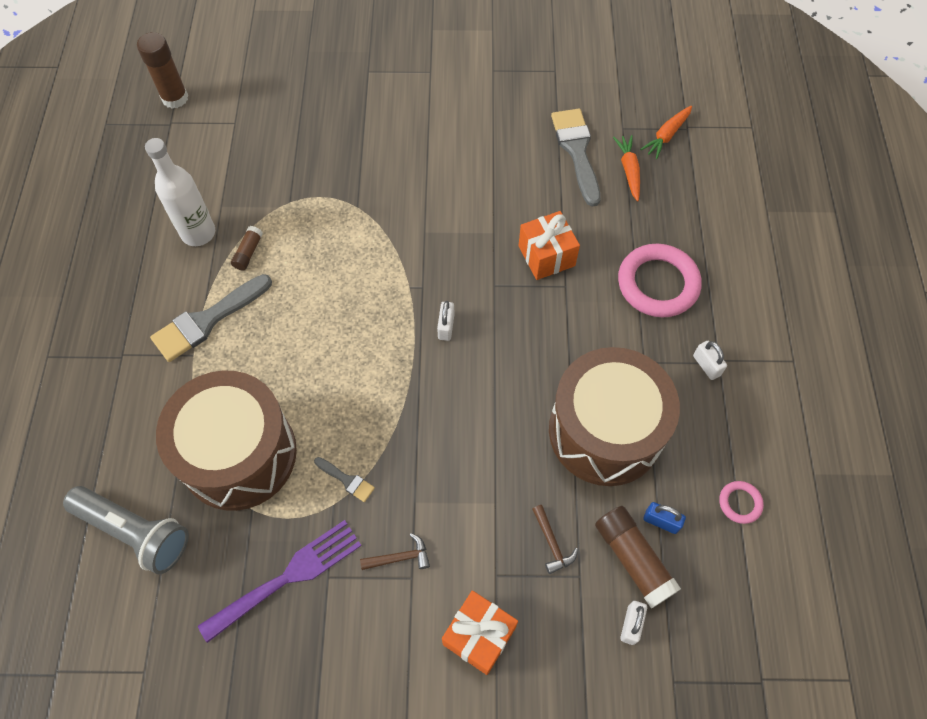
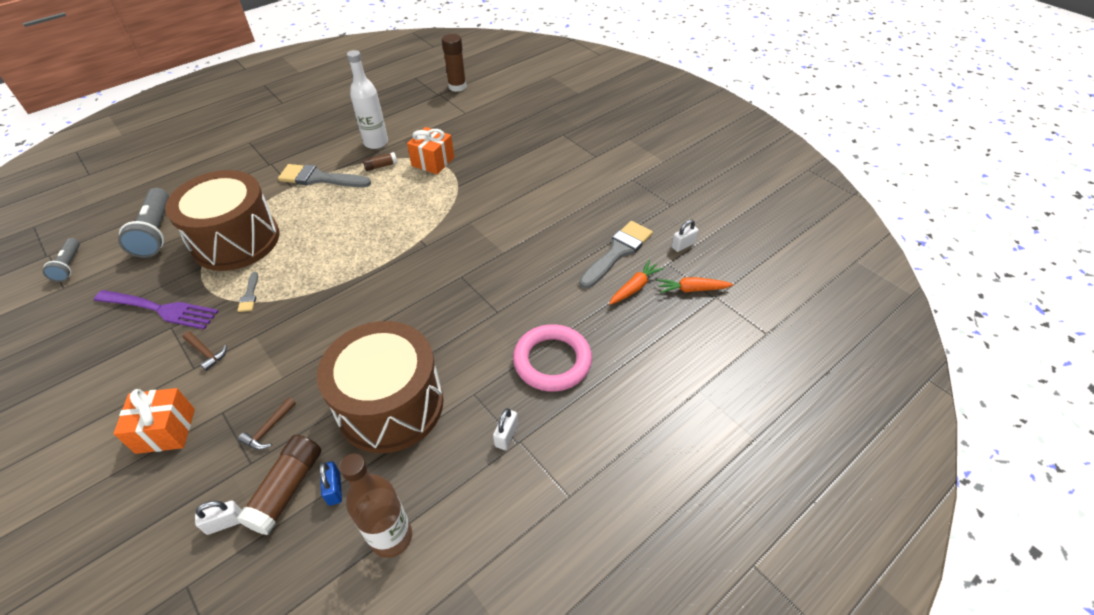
camera: 50 degrees right, 15 degrees down
white padlock [437,301,454,341] -> white padlock moved to [672,219,699,252]
orange gift [518,211,580,280] -> orange gift moved to [407,127,454,174]
pink ring [719,481,764,524] -> brown bottle [339,453,412,558]
none -> grey flashlight [42,238,80,282]

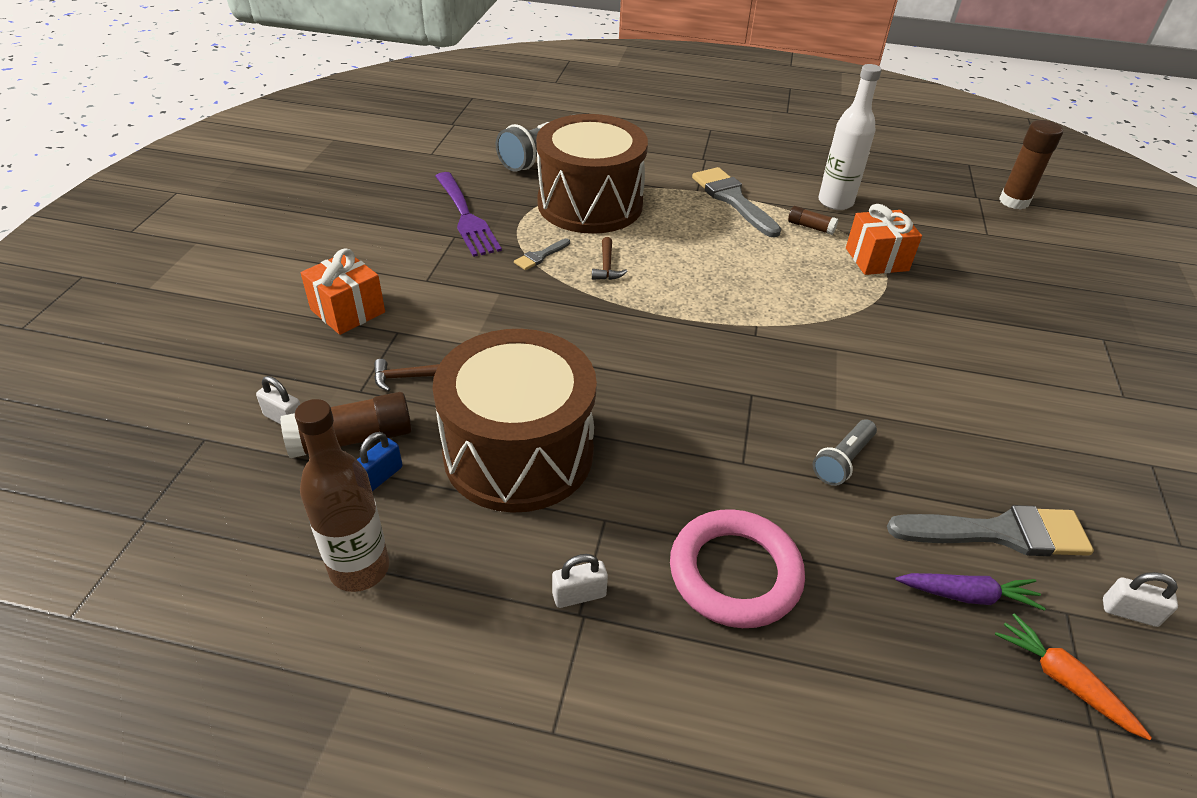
camera: 50 degrees right, 5 degrees down
grey flashlight [42,238,80,282] -> grey flashlight moved to [813,419,877,486]
brown hammer [183,332,227,371] -> brown hammer moved to [592,237,628,280]
orange carrot [609,260,664,305] -> purple carrot [895,573,1046,611]

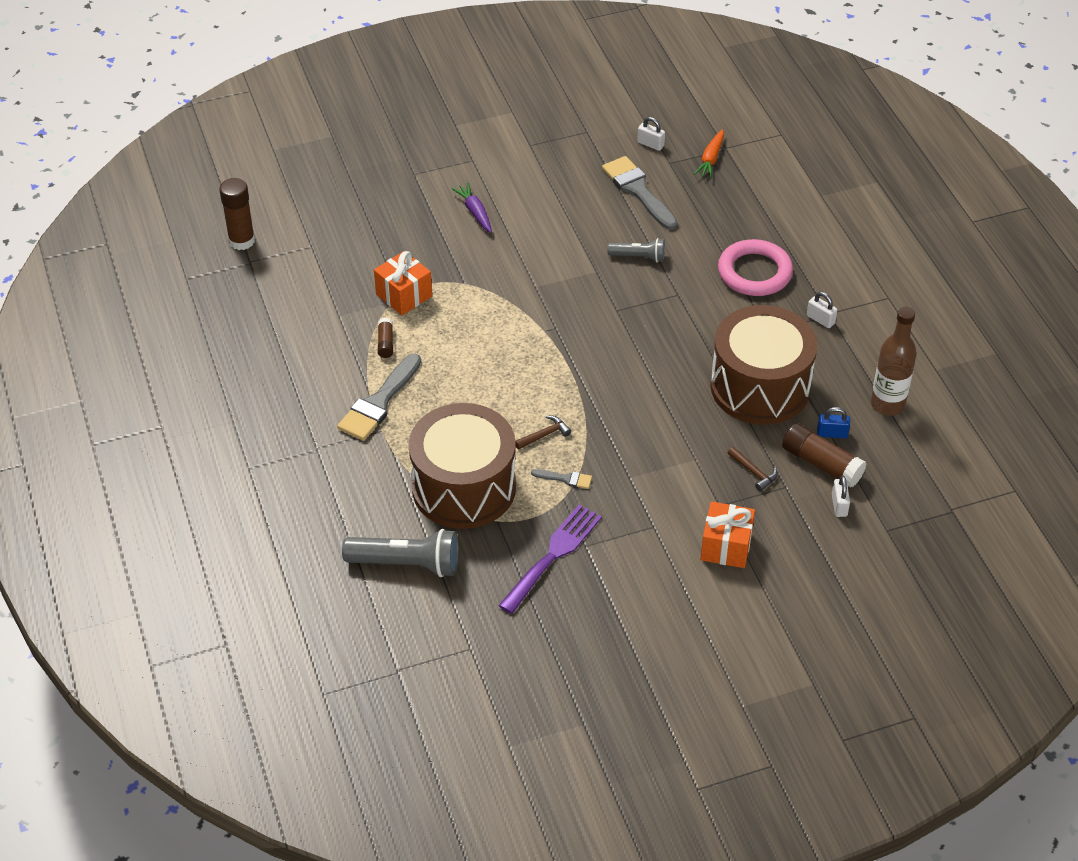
camera: 120 degrees left, 5 degrees up
white bottle [818,64,882,210] -> none
purple carrot [895,573,1046,611] -> purple carrot moved to [451,183,492,233]
white padlock [1103,572,1178,627] -> white padlock turned 45 degrees counterclockwise [637,117,665,151]

